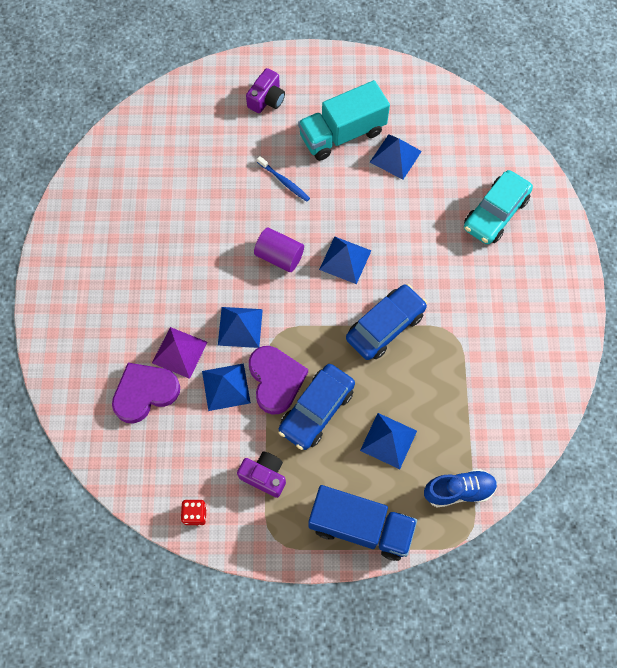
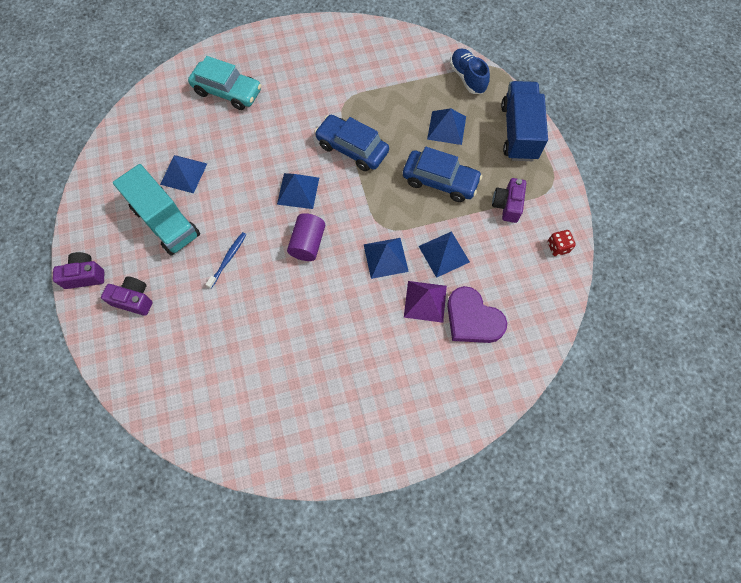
camera: 105 degrees left, 0 degrees up
purple heart [249,346,308,415] -> none
none -> purple camera [53,252,104,289]

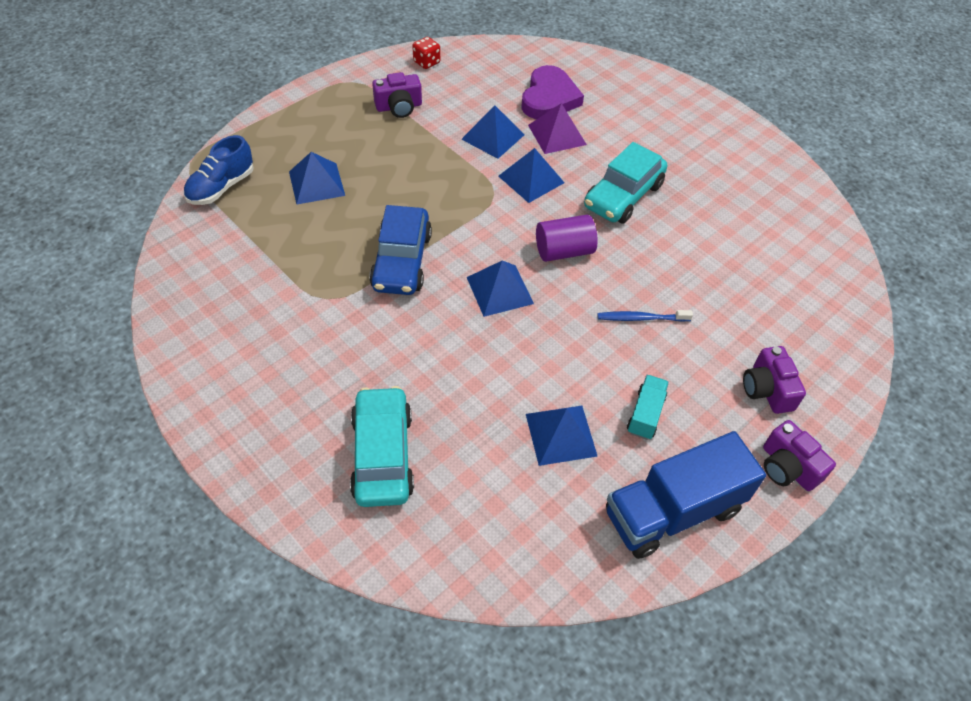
camera: 120 degrees left, 15 degrees down
turquoise truck [113,164,200,255] -> turquoise truck [627,375,669,440], size x0.49
blue car [403,147,482,202] -> none
blue truck [501,81,548,161] -> blue truck moved to [606,431,766,559]
none -> turquoise car [584,142,667,224]

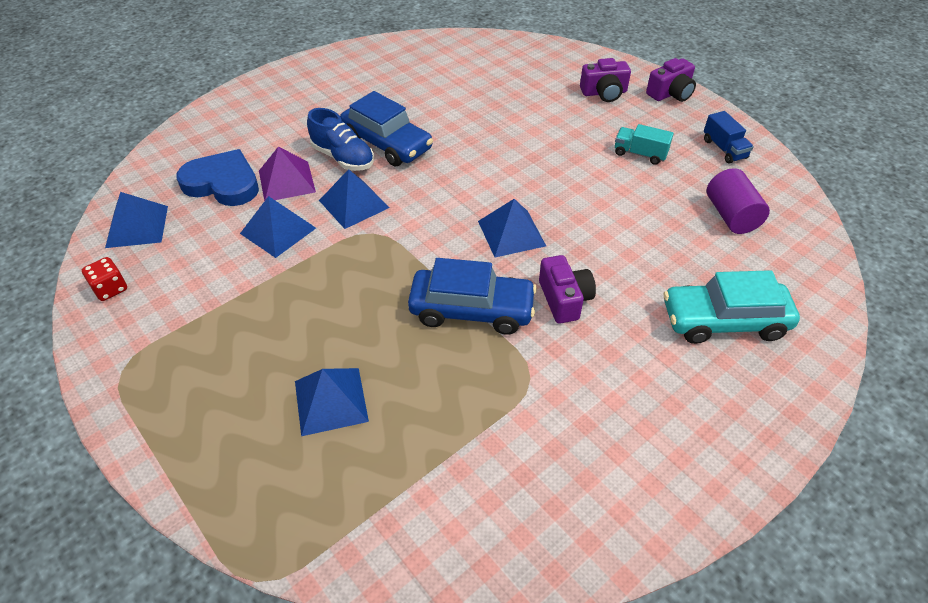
camera: 85 degrees left, 5 degrees down
blue shoe [184,135,254,205] -> blue shoe moved to [307,108,374,171]
purple camera [372,72,422,118] -> purple camera moved to [539,255,596,324]
purple heart [521,65,584,119] -> blue heart [176,149,259,206]
blue pyramid [526,406,597,466] -> blue pyramid moved to [105,192,168,248]
purple cylinder [536,215,598,262] -> purple cylinder moved to [707,168,770,234]
turquoise car [584,142,667,224] -> blue car [340,91,433,167]
blue toothbrush [597,310,693,322] -> none
blue truck [606,431,766,559] -> blue truck [704,111,754,164], size x0.49

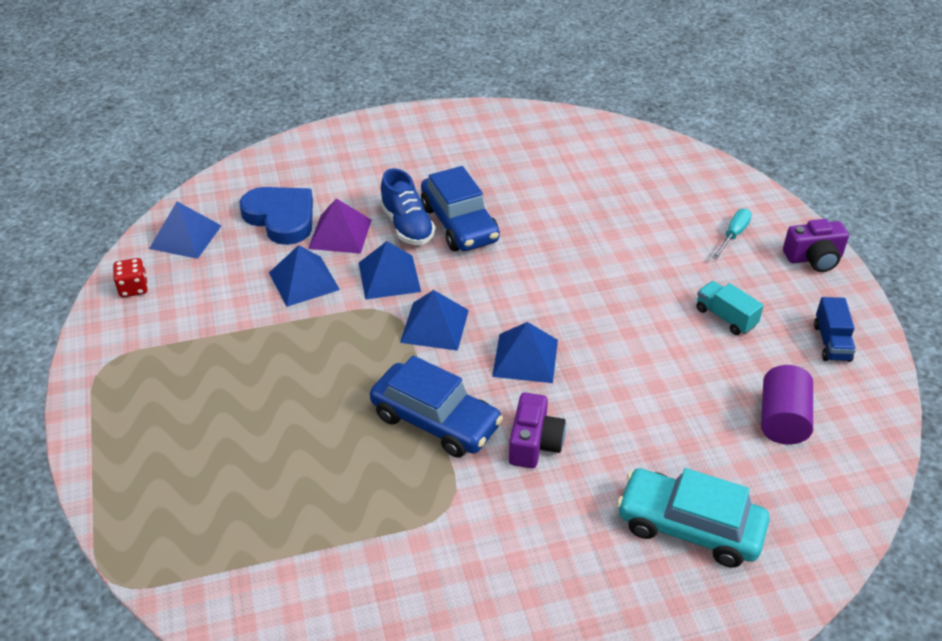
camera: 25 degrees right, 5 degrees down
blue pyramid [295,368,369,436] -> blue pyramid moved to [400,290,469,351]
purple camera [580,58,631,102] -> turquoise screwdriver [712,208,752,260]

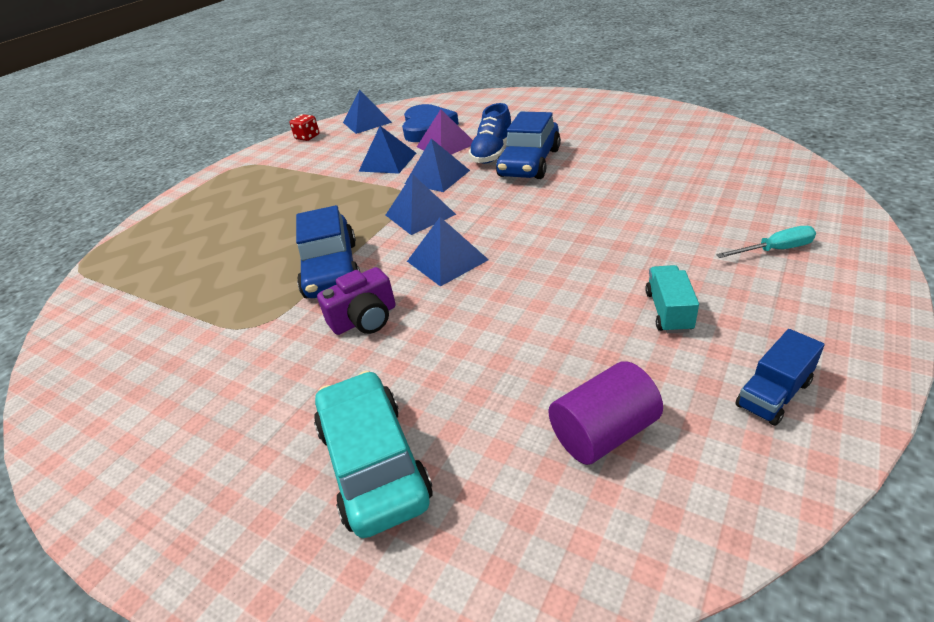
camera: 50 degrees right, 5 degrees down
purple camera [783,219,849,272] -> none

